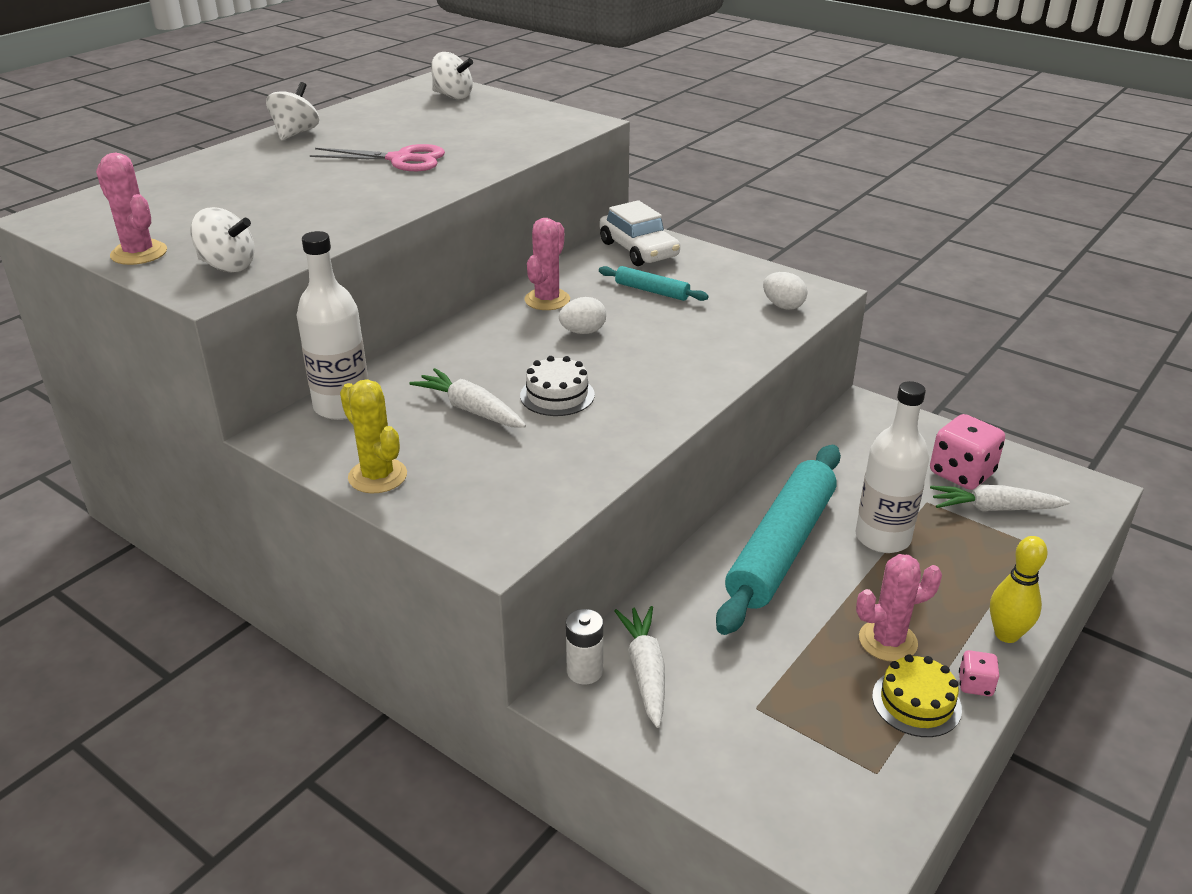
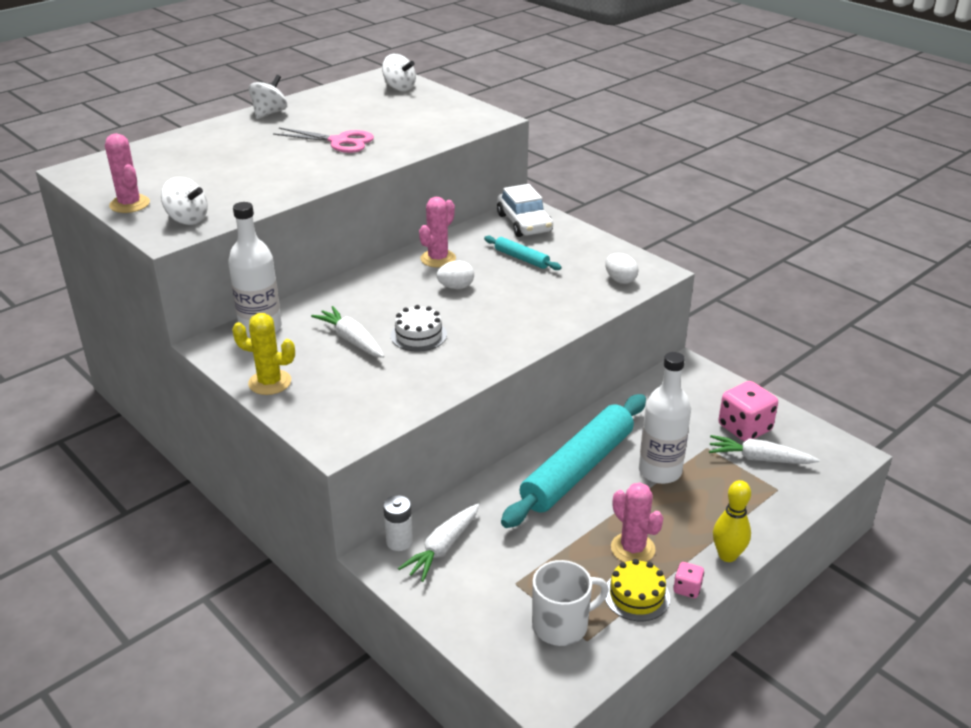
camera: 10 degrees right, 0 degrees up
yellow cactus [340,379,407,493] -> yellow cactus turned 45 degrees counterclockwise [232,313,295,395]
white carrot [614,606,665,728] -> white carrot turned 150 degrees counterclockwise [398,504,479,582]
pink cactus [856,554,942,662] -> pink cactus turned 60 degrees clockwise [611,482,664,562]
none -> white mug [532,560,609,646]

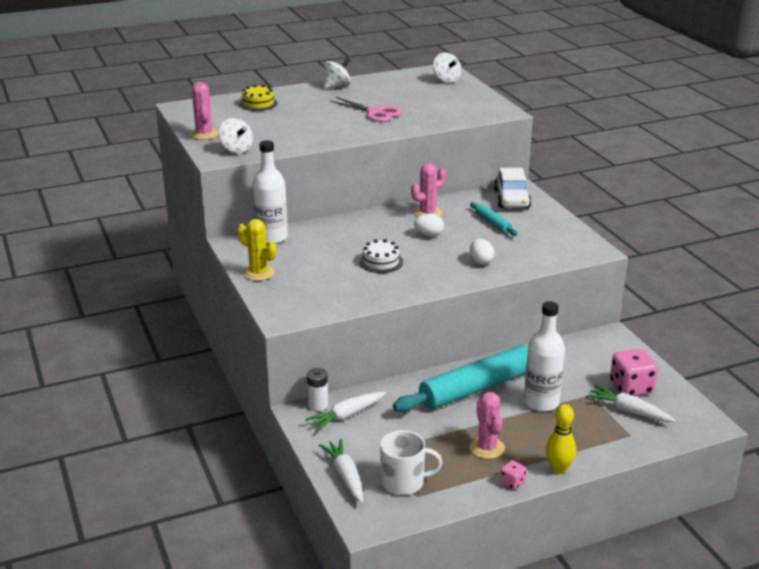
camera: 20 degrees right, 5 degrees down
white carrot [311,306,384,358] -> white carrot moved to [319,439,363,503]
white egg [605,253,638,284] -> white egg moved to [470,239,495,265]
yellow cake [605,559,670,621] -> yellow cake moved to [239,85,278,111]

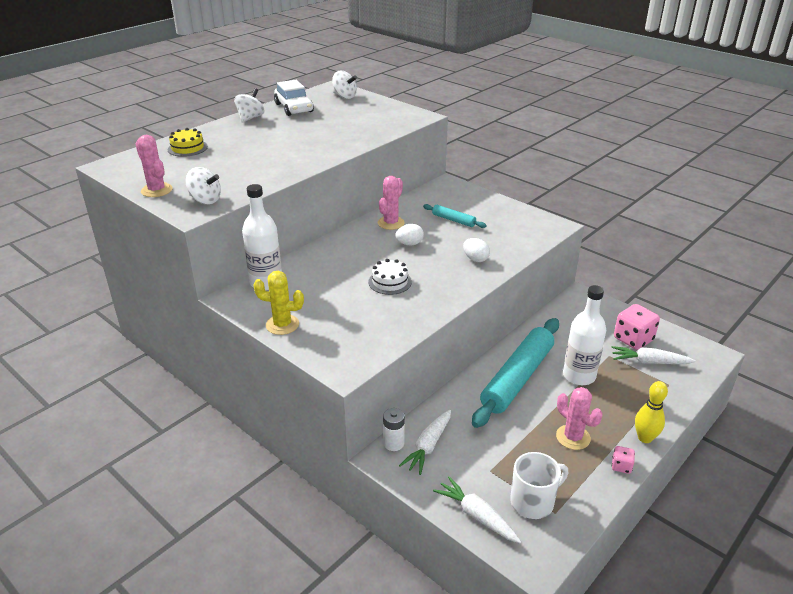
camera: 25 degrees left, 5 degrees up
pink scissors [330,97,402,122] -> none
white car [494,168,531,208] -> white car moved to [274,80,314,116]

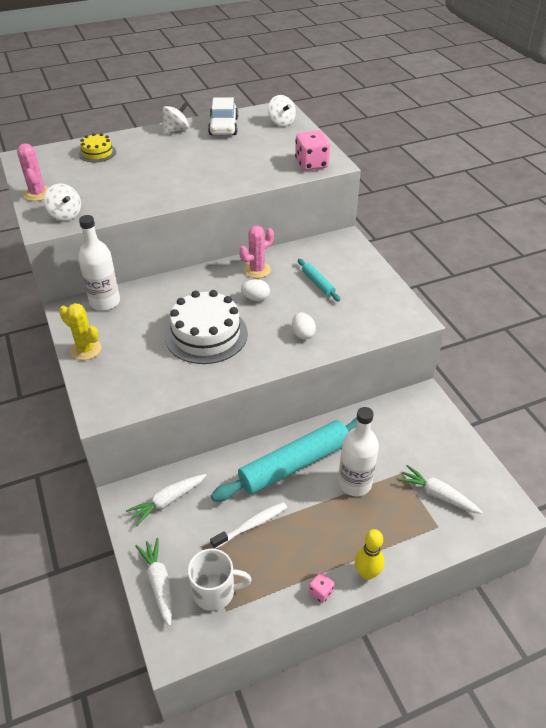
camera: 25 degrees right, 10 degrees up
white cake [368,259,412,295] -> white cake [165,290,248,364], size x1.94
white battery [383,408,405,451] -> none
pink cactus [556,387,602,450] -> none
pink dice [614,304,660,350] -> pink dice moved to [295,130,330,171]
none -> white toothbrush [210,502,287,549]

